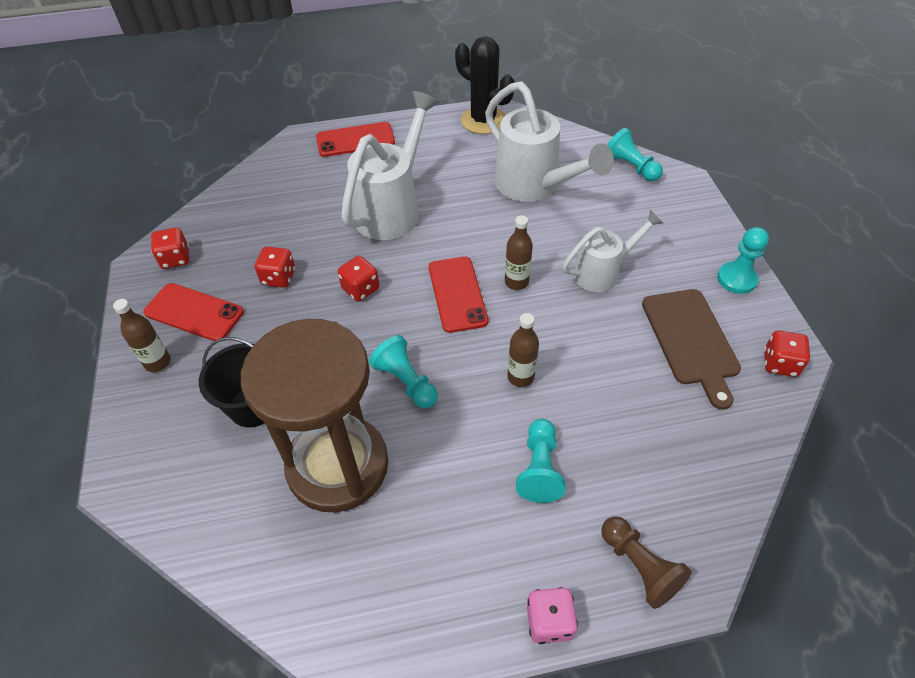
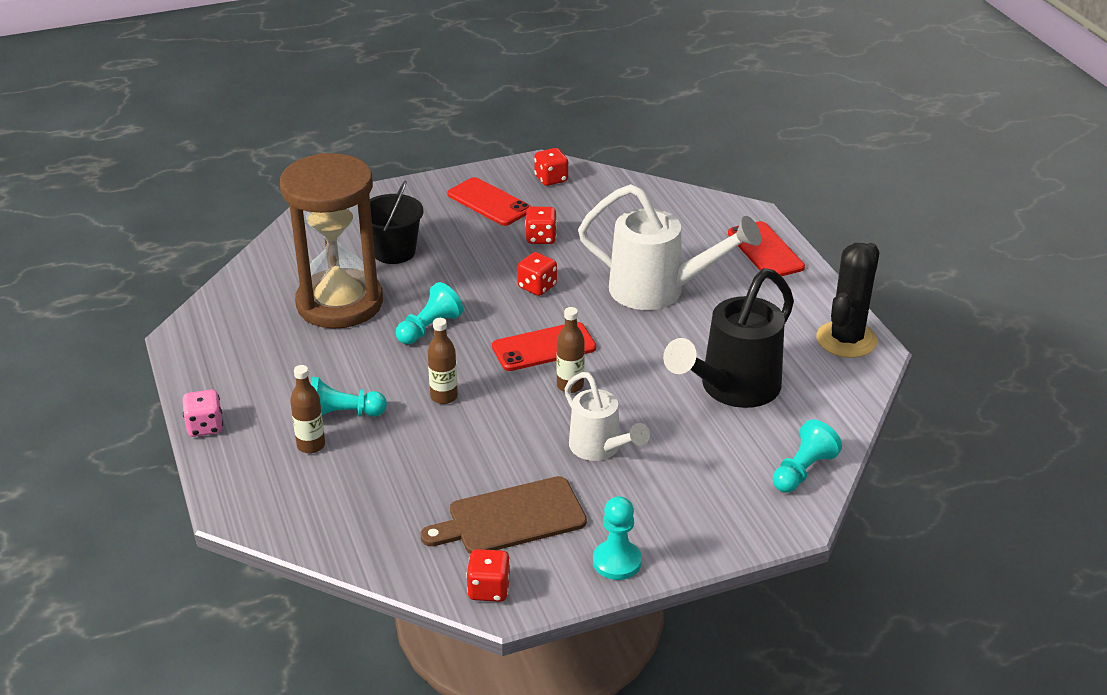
camera: 80 degrees right, 15 degrees down
brown bottle [113,299,171,372] -> brown bottle moved to [290,365,325,454]
red phone [143,283,244,341] -> red phone turned 60 degrees counterclockwise [447,177,532,226]
white watering can [485,81,614,202] -> black watering can [663,268,794,408]
brown pawn [601,516,692,609] -> none

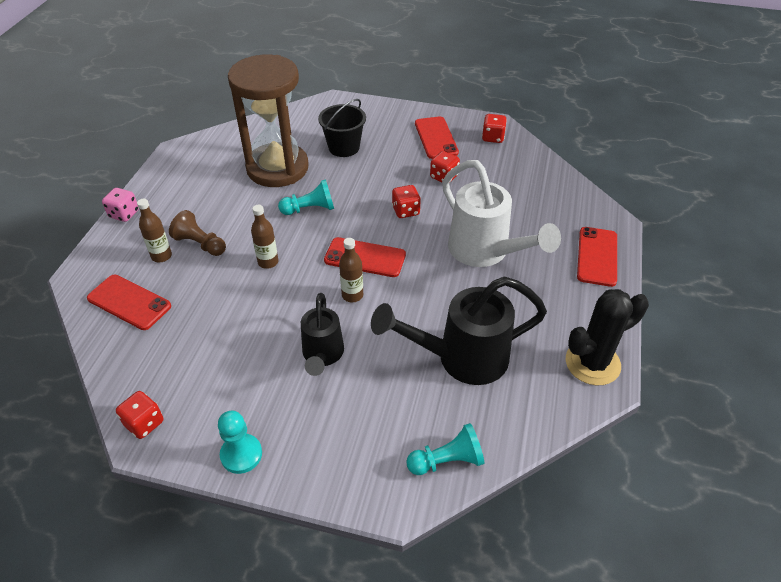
camera: 35 degrees right, 10 degrees up
turquoise pawn [311,377,387,417] -> brown pawn [169,210,226,256]
brown cutting board [420,476,587,554] -> none
white watering can [564,372,650,461] -> black watering can [301,293,344,376]
none -> red phone [87,275,171,330]

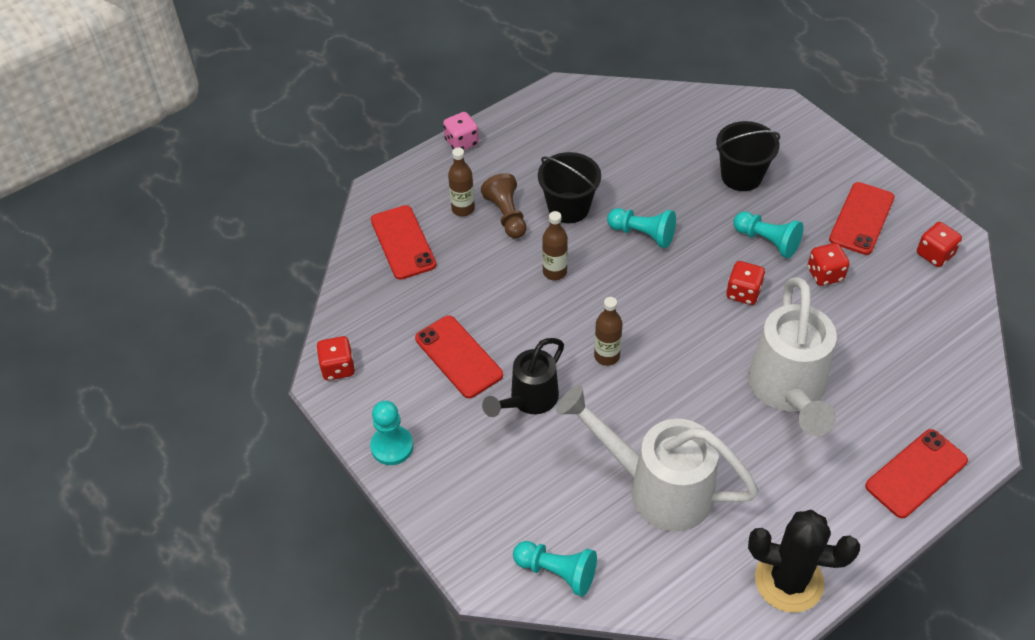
camera: 40 degrees right, 5 degrees up
brown hourglass [228,55,309,187] -> none
red phone [324,237,406,277] -> red phone moved to [415,315,503,398]
black watering can [371,276,547,385] -> white watering can [556,385,759,532]
none -> black bucket [538,152,601,223]
none -> turquoise pawn [733,212,804,258]

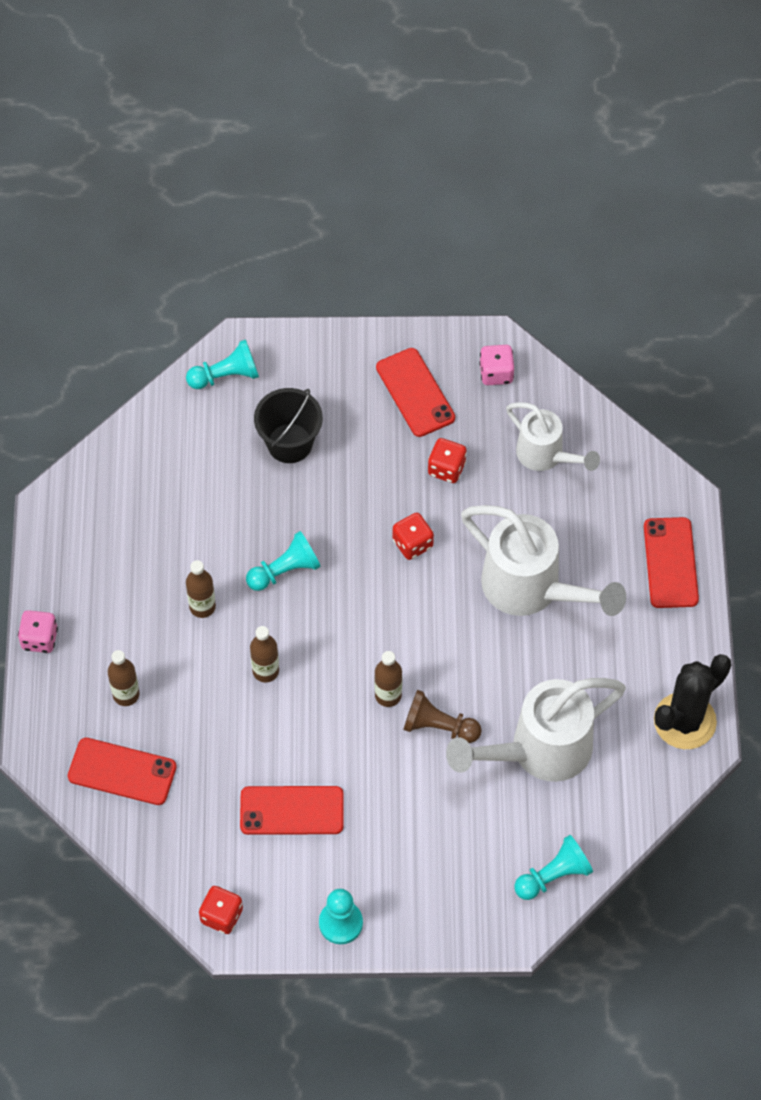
camera: 55 degrees left, 10 degrees up
brown pawn [481,173,527,239] -> brown pawn moved to [403,690,482,743]
black watering can [482,338,564,417] -> none
black bucket [538,152,601,223] -> brown bottle [186,560,216,618]
turquoise pawn [733,212,804,258] -> turquoise pawn moved to [186,339,259,389]
red dice [917,222,962,267] -> pink dice [479,345,514,385]
none -> white watering can [506,402,600,471]

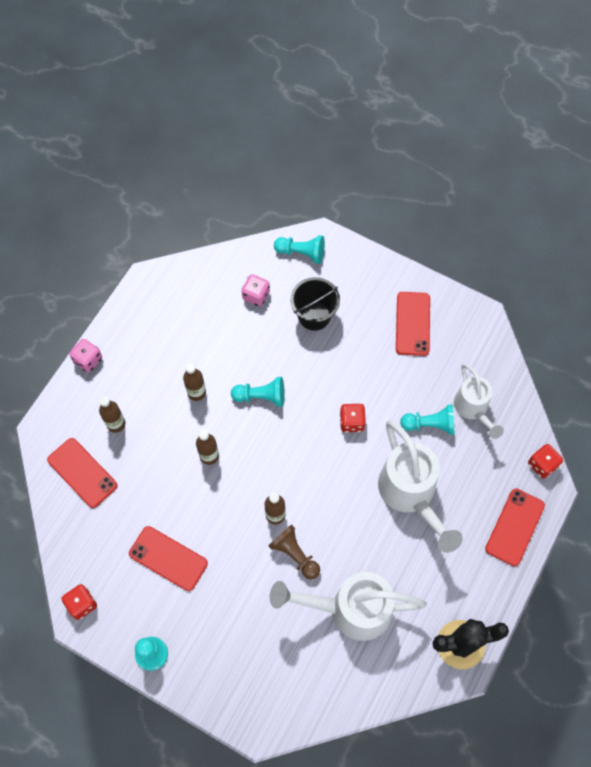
camera: 30 degrees right, 5 degrees up
red dice [428,438,467,483] -> red dice moved to [528,444,563,479]
pink dice [479,345,514,385] -> pink dice moved to [242,274,270,307]
turquoise pawn [515,835,593,900] -> turquoise pawn moved to [400,404,454,435]

